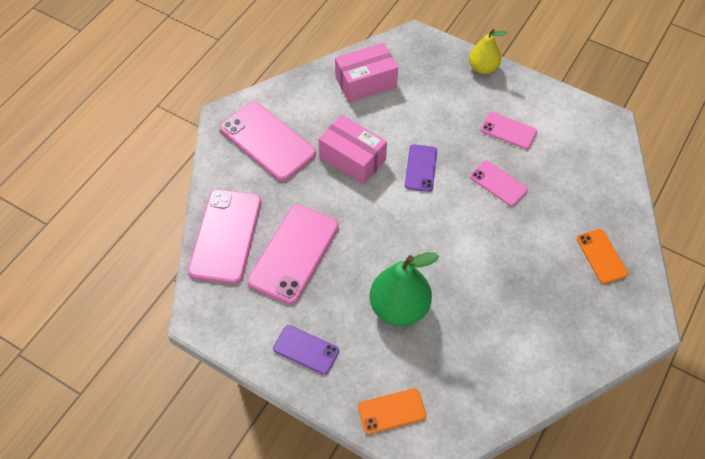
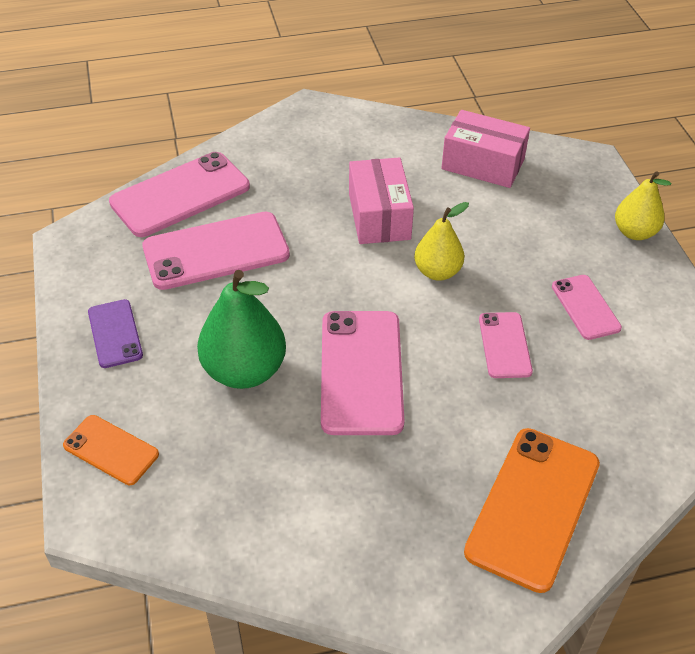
camera: 45 degrees right, 10 degrees down
pink phone [220,102,316,181] -> pink phone moved to [321,311,404,435]
purple phone [405,145,437,192] -> yellow pear [414,202,469,281]
orange phone [577,229,628,284] -> orange phone [464,428,600,593], size x1.81

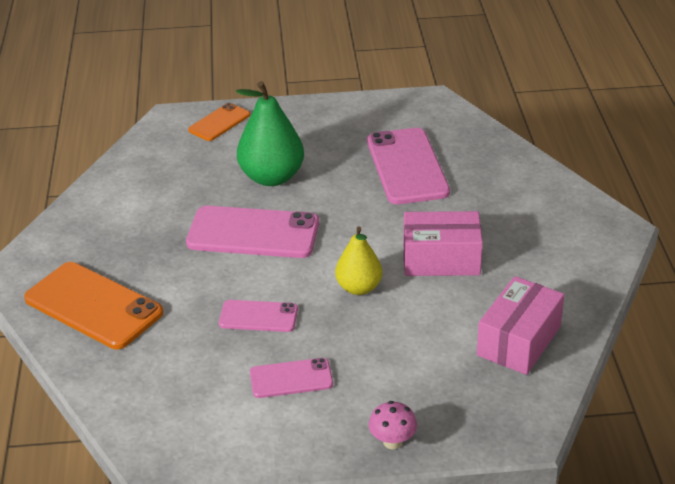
camera: 100 degrees right, 10 degrees down
purple phone [88,299,143,368] -> none
pink phone [109,152,250,237] -> none
yellow pear [615,171,671,240] -> pink mushroom [369,401,417,449]

